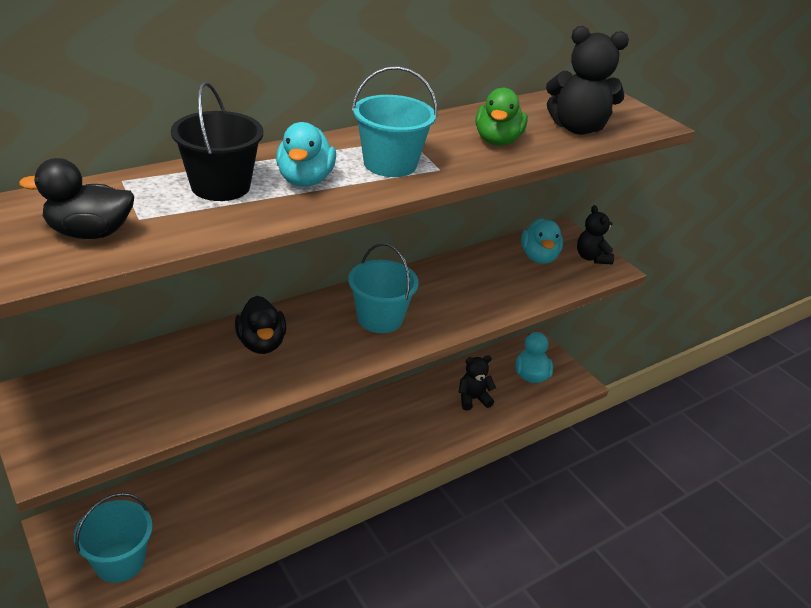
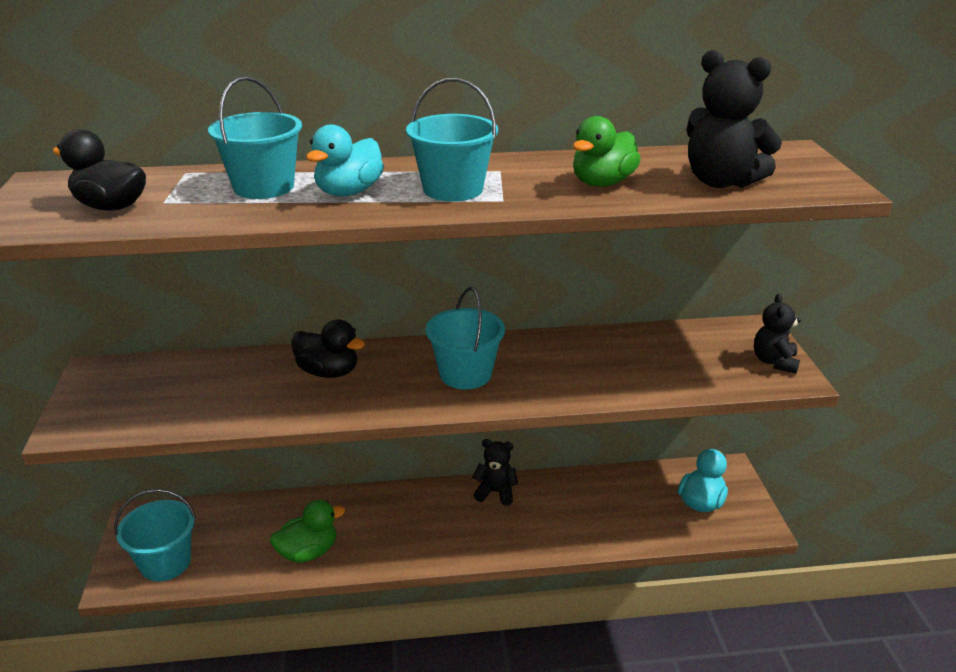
camera: 30 degrees right, 5 degrees down
black bucket [171,82,263,201] -> turquoise bucket [208,76,302,199]
black duck [235,296,287,354] -> black duck turned 75 degrees counterclockwise [291,320,365,378]
black teddy bear [459,355,496,410] -> black teddy bear moved to [472,439,518,506]
turquoise duck [521,218,563,264] -> none
none -> green duck [270,500,345,563]

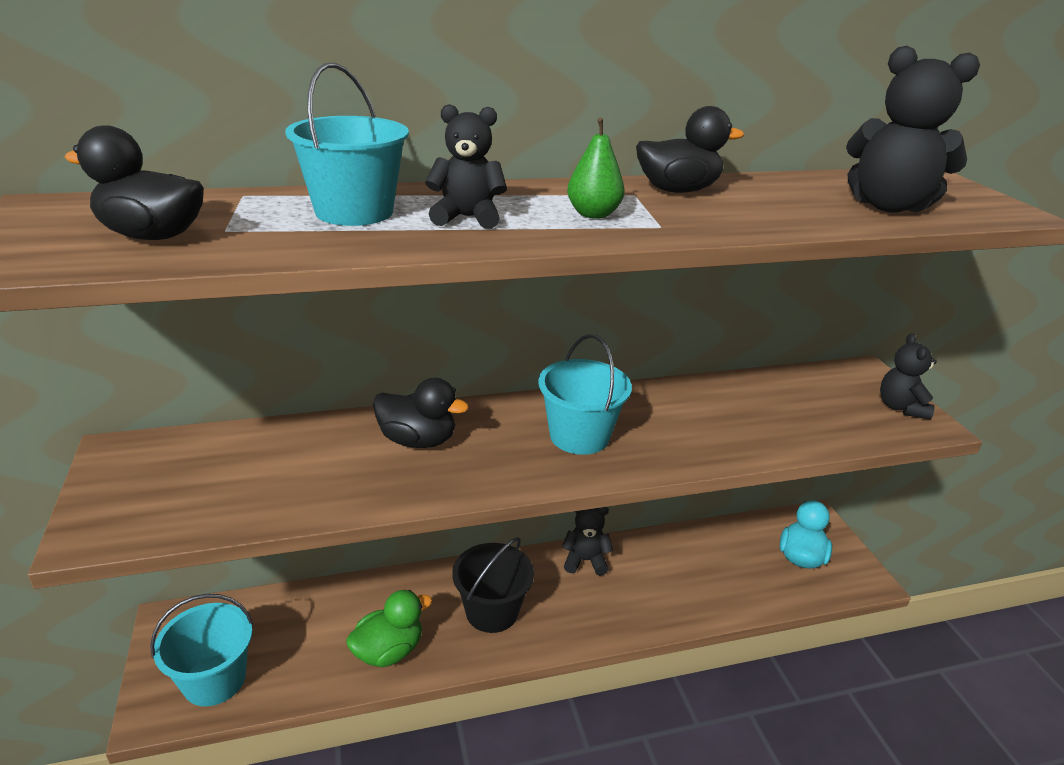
camera: 10 degrees left, 0 degrees up
turquoise duck [306,124,384,196] -> black teddy bear [425,104,507,229]
turquoise bucket [406,78,498,201] -> green pear [567,118,625,219]
green duck [573,116,641,187] -> none
none -> black bucket [452,537,534,633]
none -> black duck [636,106,744,193]

